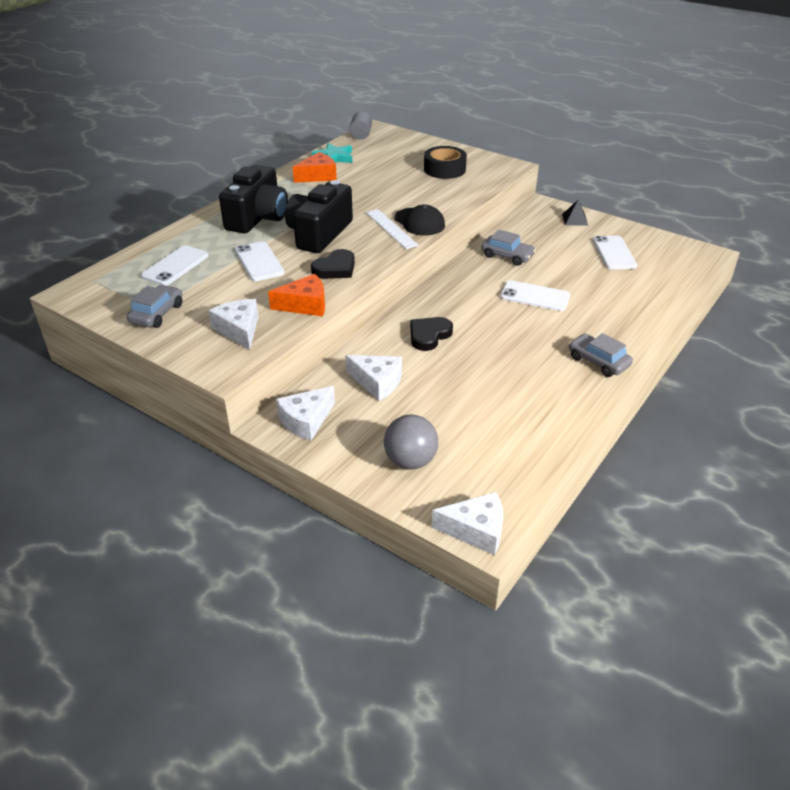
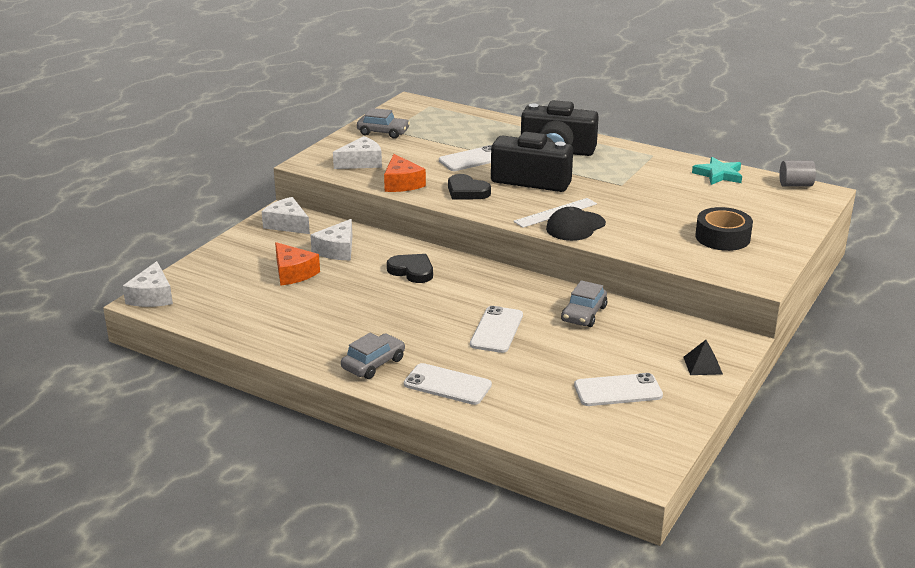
camera: 85 degrees right, 10 degrees down
white phone [141,245,209,286] -> white phone moved to [404,363,492,405]
orange cheese [293,152,337,183] -> orange cheese moved to [275,242,320,286]
grey ball [384,414,438,469] -> none

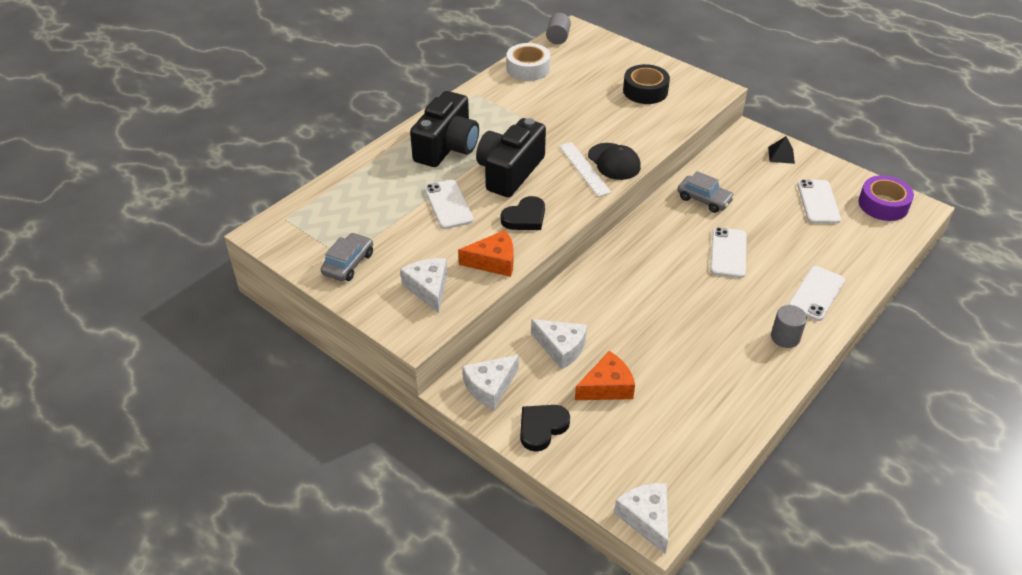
camera: 80 degrees left, 15 degrees up
white cheese [123,261,173,307] -> white cheese turned 120 degrees counterclockwise [614,483,668,554]
grey car [341,333,405,379] -> grey cylinder [771,305,807,348]
black heart [387,254,433,283] -> black heart moved to [520,405,570,452]
white phone [470,306,523,353] -> white phone turned 75 degrees clockwise [710,227,747,278]
turquoise star [692,157,742,185] -> white tape [507,43,550,81]
none -> purple tape [858,175,914,221]

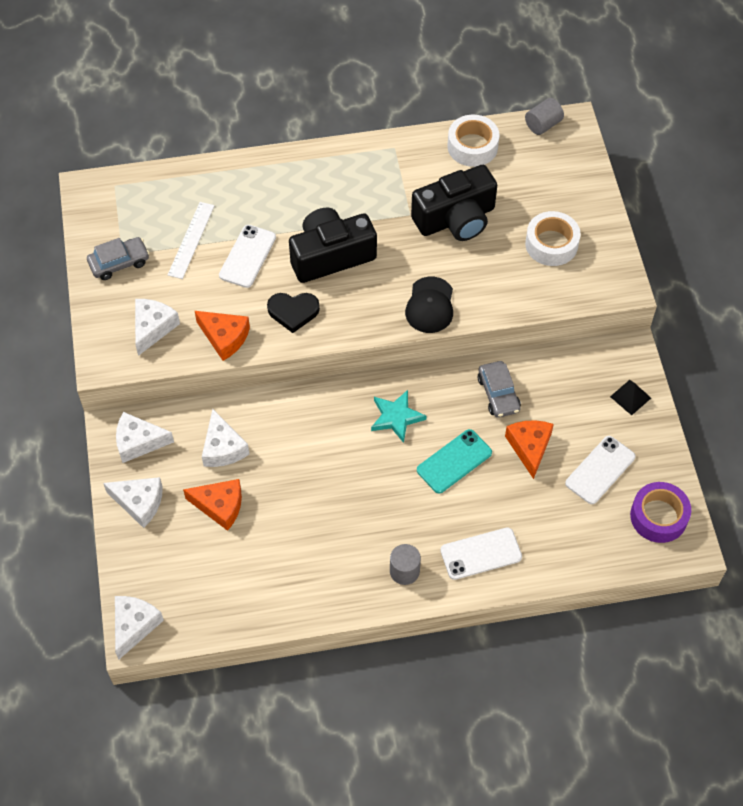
camera: 40 degrees right, 15 degrees up
black camera [410,91,479,167] -> black camera moved to [411,165,497,241]
black heart [520,405,570,452] -> white cheese [103,477,163,528]
white ruler [559,142,612,197] -> white ruler moved to [168,202,215,279]
black tape [623,64,670,104] -> white tape [525,211,581,266]
white phone [710,227,747,278] -> turquoise phone [417,429,492,493]
none -> turquoise star [371,390,427,443]
none -> orange cheese [505,420,554,479]

